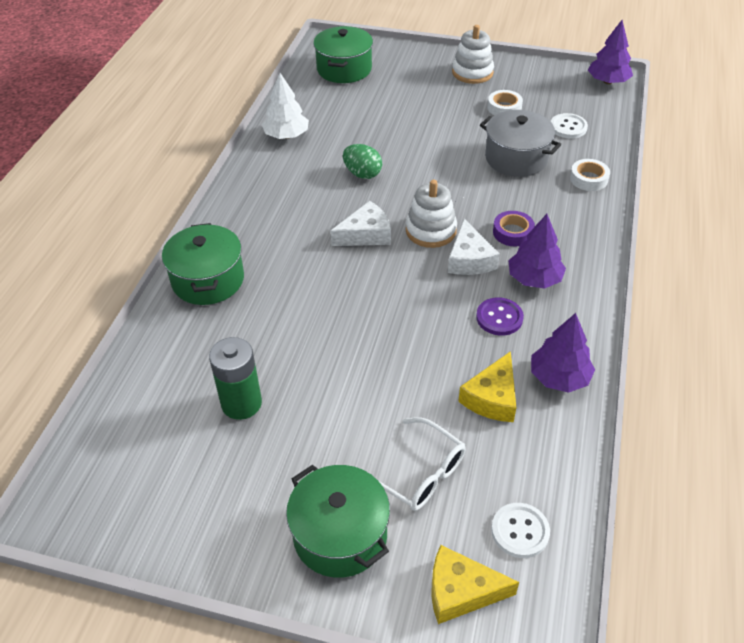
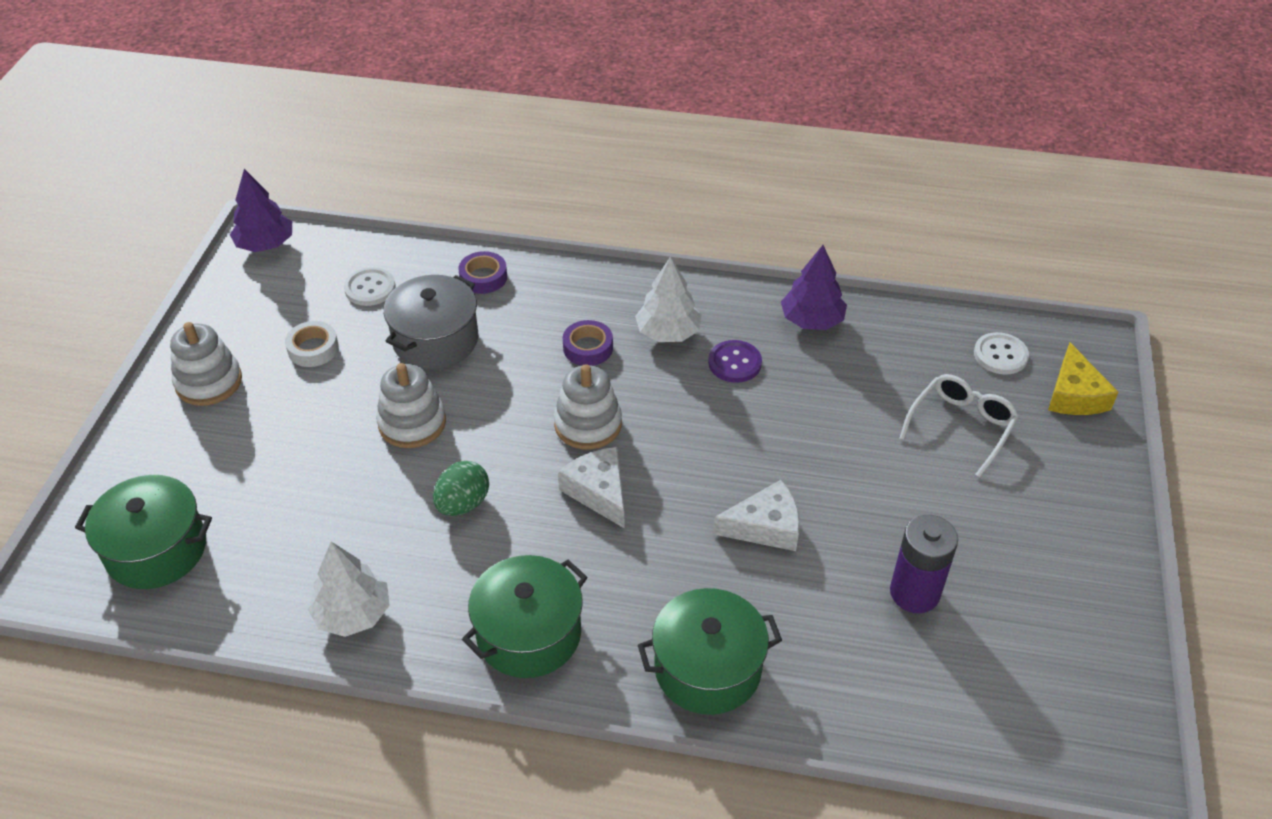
camera: 95 degrees left, 0 degrees up
green battery [209,337,262,420] -> purple battery [890,515,958,613]
green pot [286,465,390,578] -> green pot moved to [462,555,588,678]
white cheese [448,218,500,275] -> white cheese moved to [713,480,800,551]
yellow cheese [458,351,516,422] -> none
purple tree [508,214,566,289] -> white tree [635,256,702,342]
white tape [570,159,610,191] -> purple tape [458,251,507,294]
none -> white stacking toy [376,363,446,448]

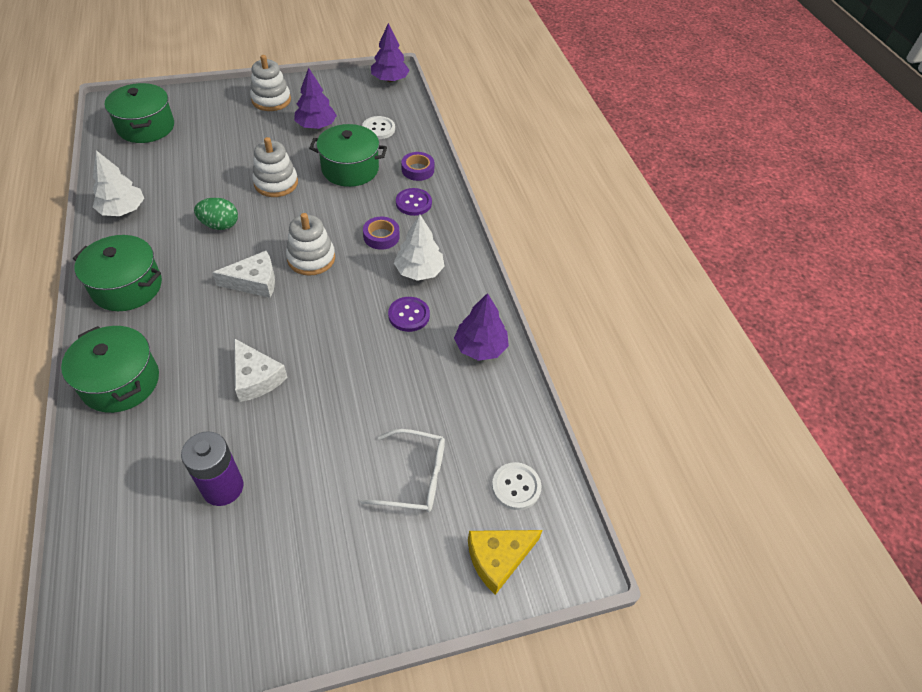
camera: 60 degrees right, 5 degrees up
white tape [285,321,339,367] -> purple tree [294,68,337,129]
grey pot [384,275,478,369] -> green pot [309,124,387,187]
white cheese [558,447,624,528] -> white cheese turned 45 degrees clockwise [212,251,275,298]
none -> purple button [396,188,432,216]

